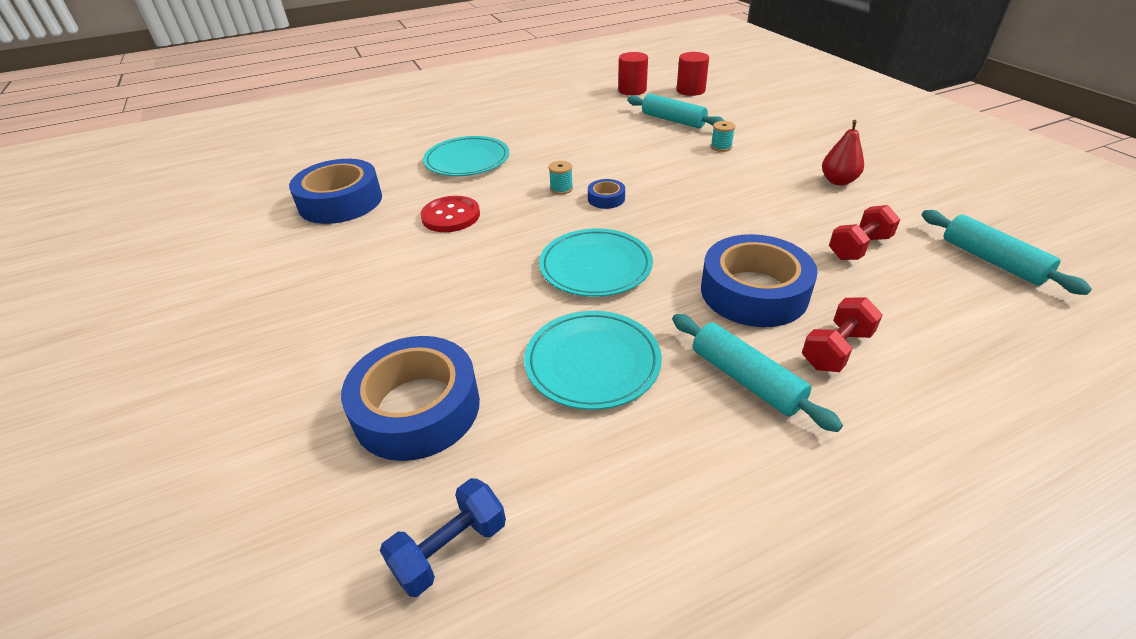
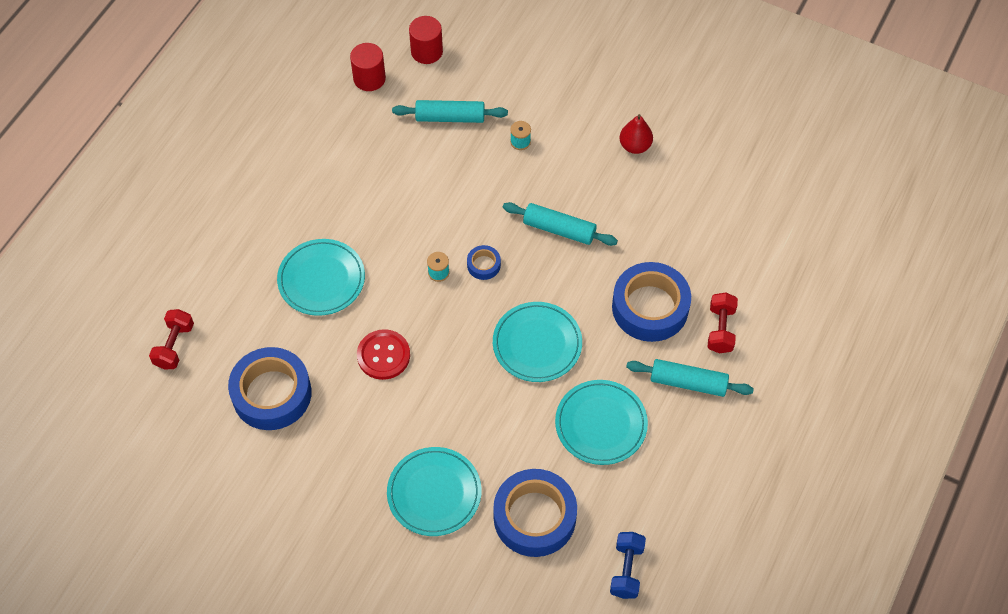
camera: 40 degrees left, 20 degrees up
red dumbbell [829,205,900,260] -> red dumbbell moved to [149,309,194,370]
turquoise rolling pin [921,210,1092,295] -> turquoise rolling pin moved to [503,202,618,246]
none -> turquoise plate [387,447,482,536]

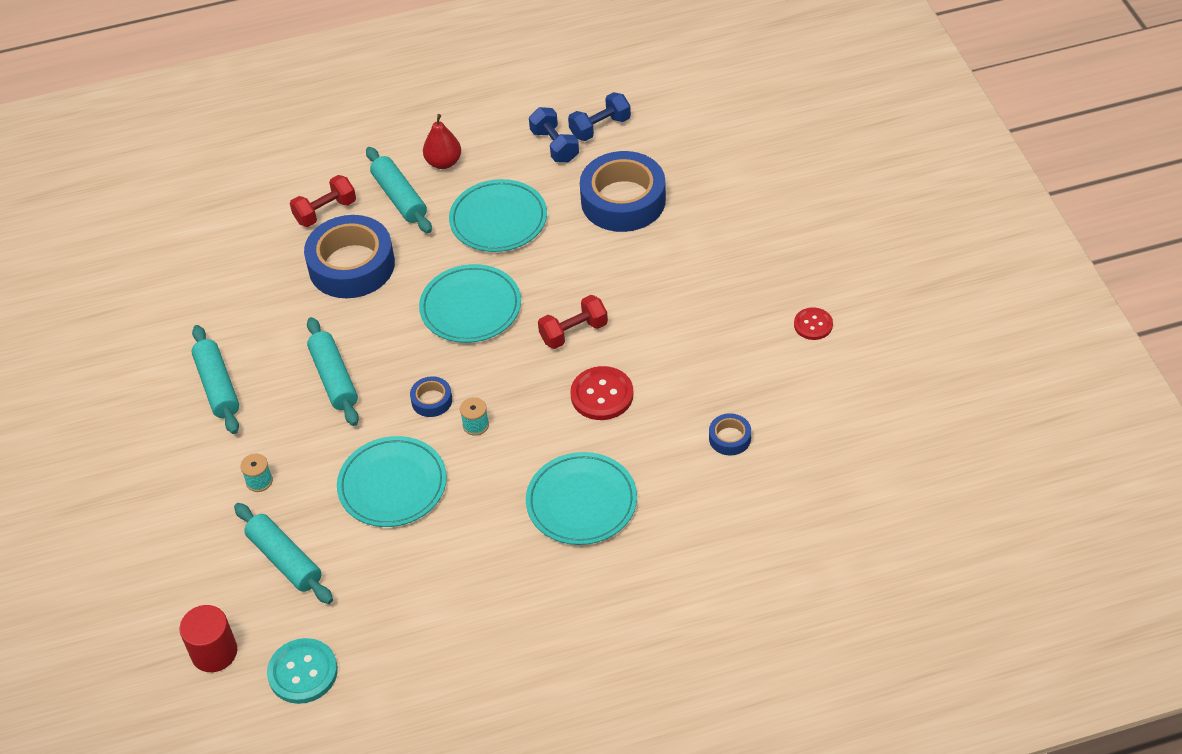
camera: 130 degrees left, 10 degrees down
red dumbbell [149,309,194,370] -> red dumbbell moved to [538,295,608,349]
blue tape [228,347,312,430] -> blue tape [709,413,751,456], size x0.45
red cylinder [350,43,386,91] -> turquoise button [267,638,338,704]
turquoise plate [387,447,482,536] -> turquoise plate moved to [337,436,447,527]
red pear [619,114,653,154] -> red pear moved to [423,114,461,169]
none -> turquoise rolling pin [191,325,239,434]
none -> blue dumbbell [529,107,579,162]
none -> red button [794,307,833,340]

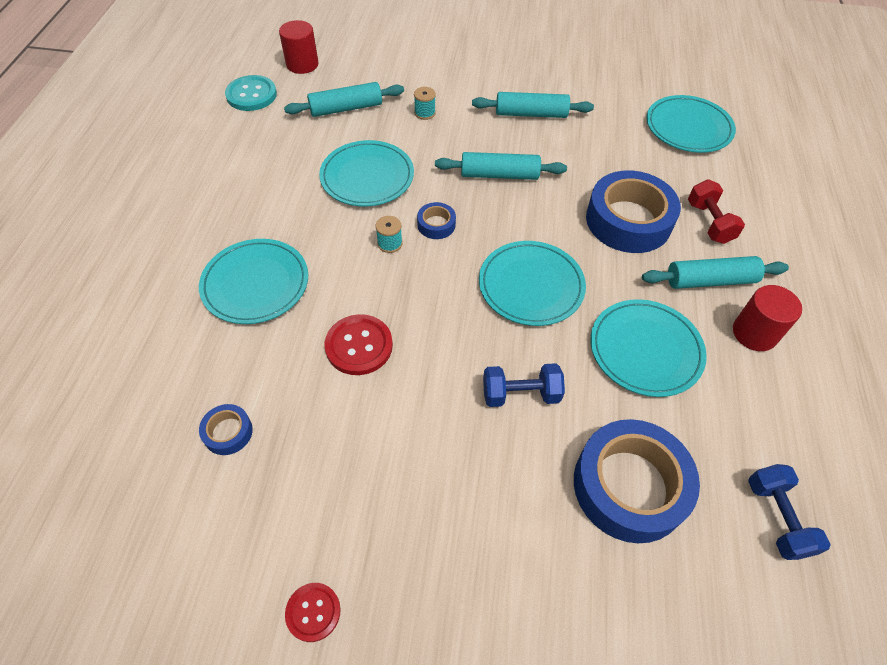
camera: 110 degrees right, 5 degrees up
red pear [423,114,461,169] -> red cylinder [733,285,802,351]
blue dumbbell [529,107,579,162] -> blue dumbbell moved to [483,363,565,407]
red dumbbell [538,295,608,349] -> none
none -> turquoise plate [646,95,736,153]

